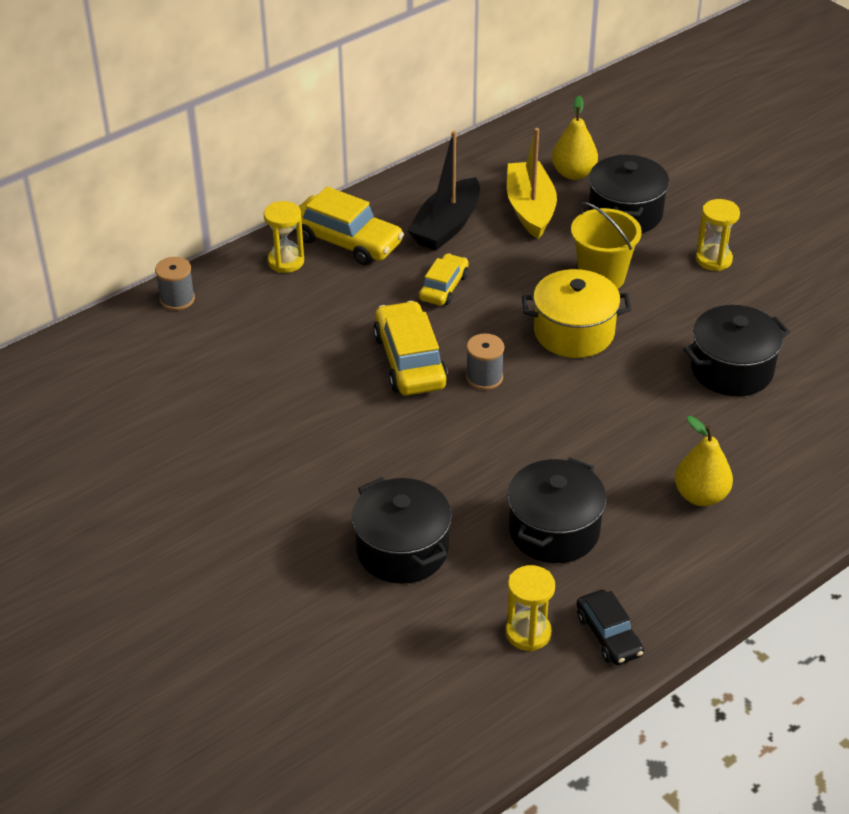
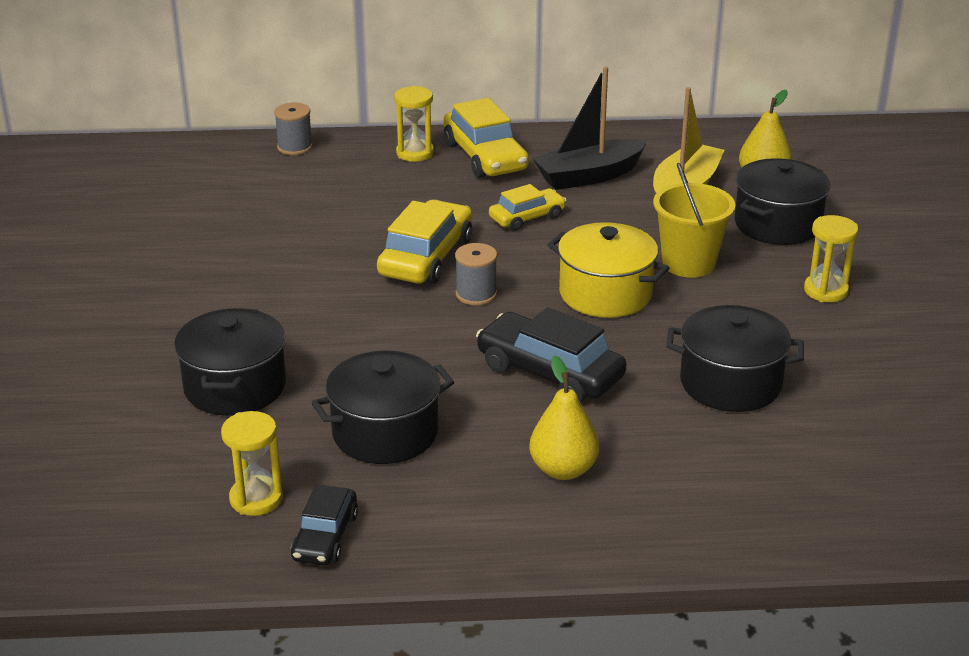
camera: 35 degrees right, 10 degrees down
none -> black car [476,307,627,403]

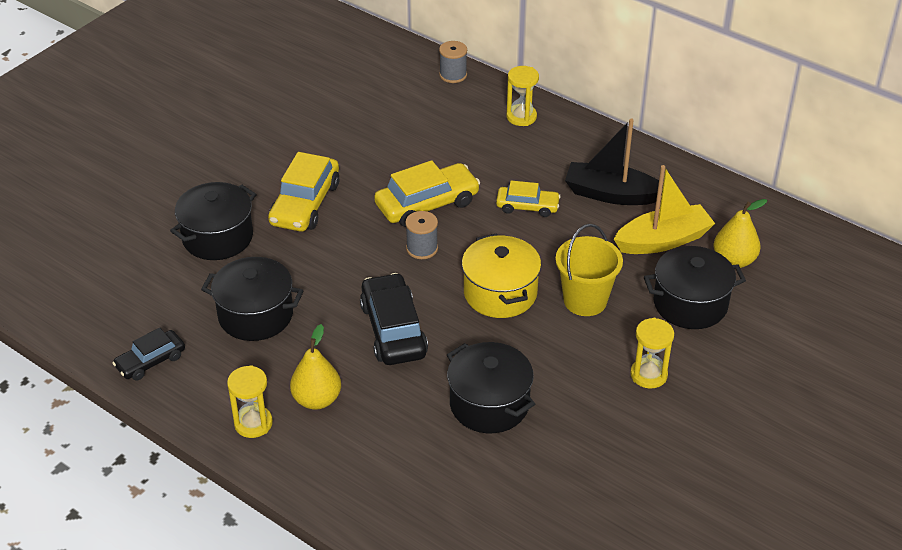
camera: 40 degrees right, 10 degrees up
yellow hourglass [221,411,283,516] -> yellow hourglass moved to [227,365,273,438]
yellow car [444,98,529,178] -> yellow car moved to [268,152,339,232]

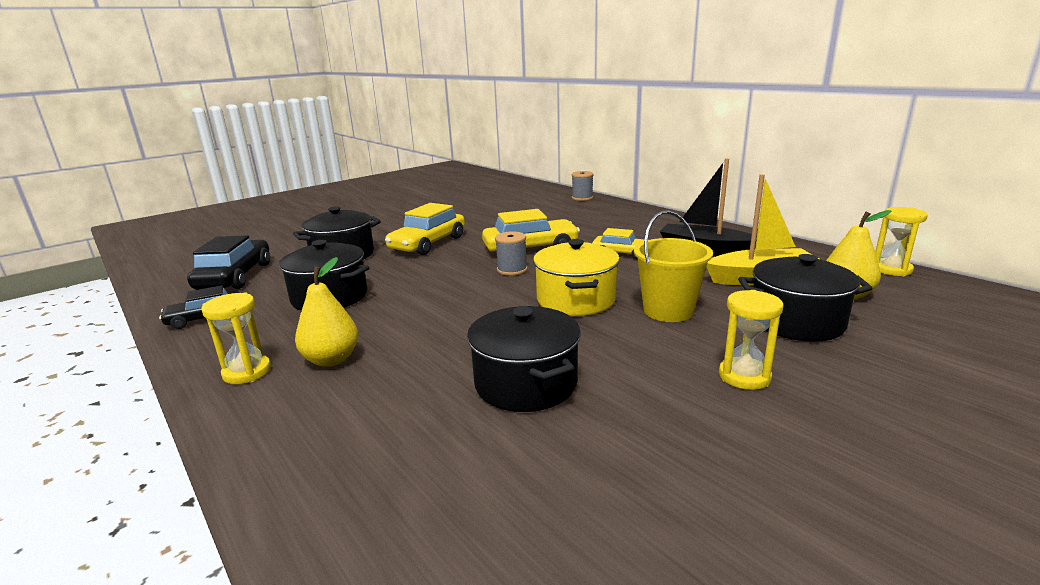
camera: 15 degrees right, 20 degrees down
black car [360,273,428,365] -> black car moved to [187,235,270,290]
yellow hourglass [507,66,539,126] -> yellow hourglass moved to [875,207,928,276]

